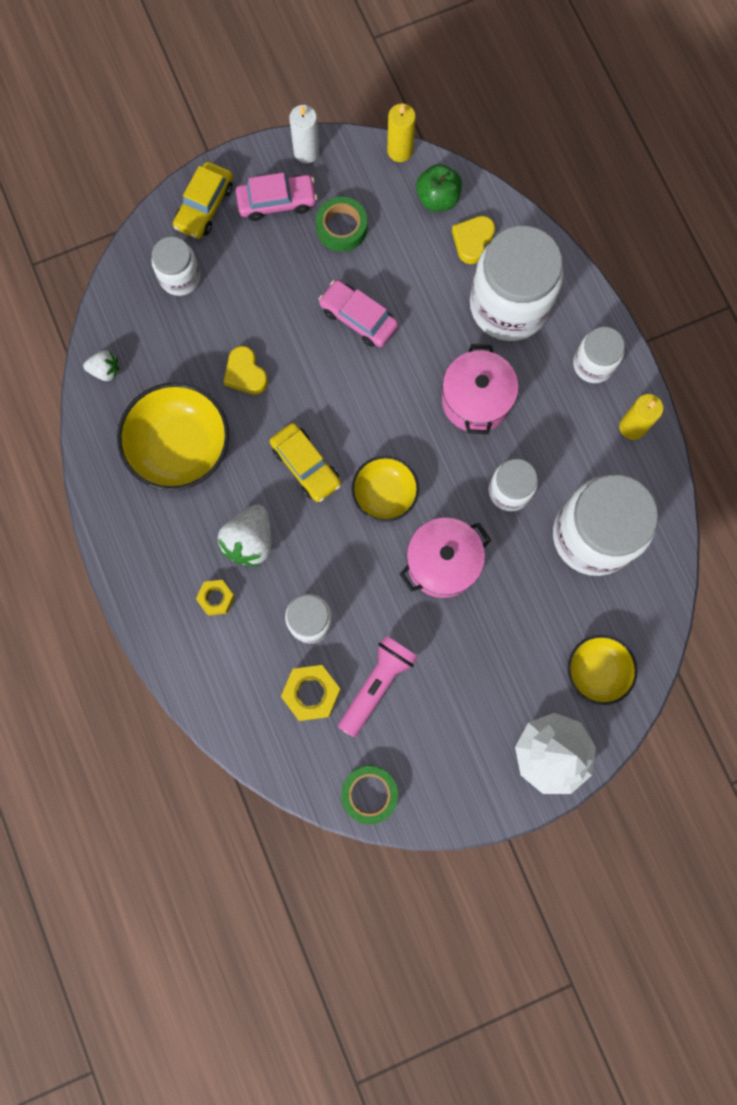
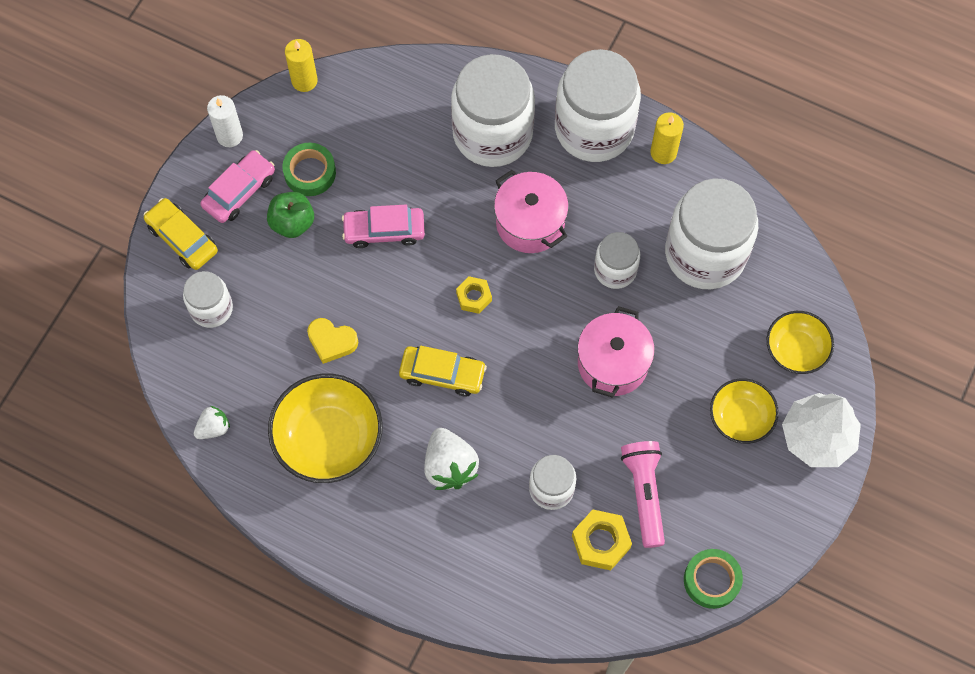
camera: 40 degrees left, 10 degrees down
yellow car [173,161,233,239] -> yellow car turned 150 degrees clockwise [144,198,218,270]
yellow nut [196,580,235,616] -> yellow nut moved to [456,276,492,314]
yellow bowl [351,456,419,522] -> yellow bowl moved to [710,378,779,444]
green apple [416,164,462,211] -> green apple moved to [267,192,314,238]
yellow heart [452,216,495,264] -> none
white jar [573,327,625,383] -> white jar [555,49,641,162], size x1.92

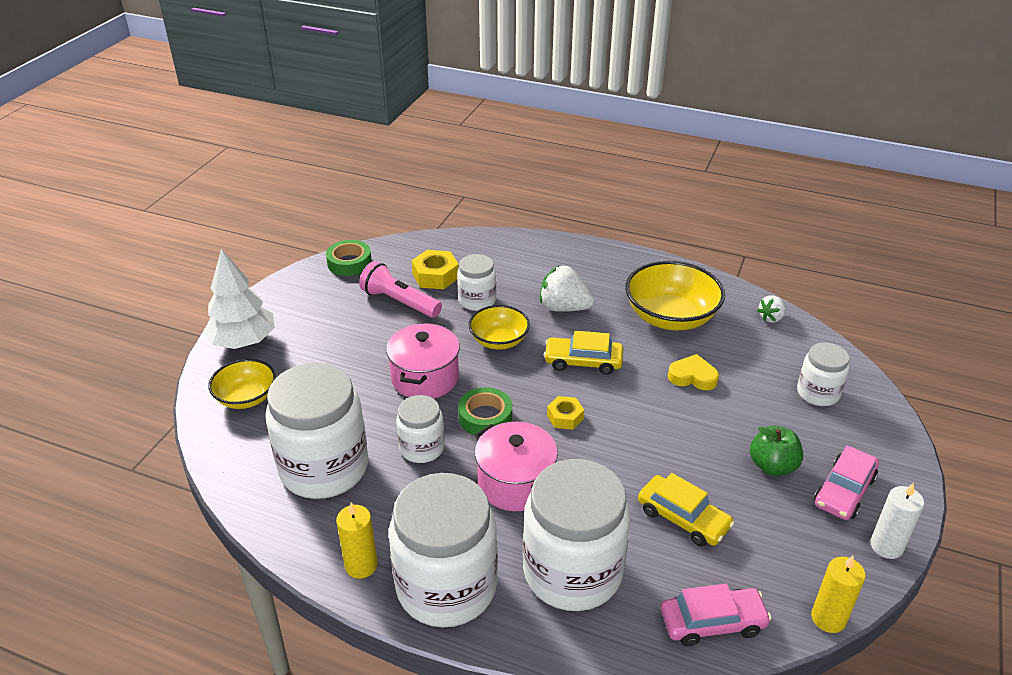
camera: 175 degrees right, 30 degrees down
yellow car [144,198,218,270] -> yellow car moved to [638,473,734,546]
green tape [282,143,336,196] -> green tape moved to [458,387,512,437]
pink car [342,205,425,248] -> pink car moved to [661,584,771,646]
white strawberry [424,428,479,490] -> white strawberry turned 45 degrees counterclockwise [540,266,595,312]
pink flashlight [621,441,665,548] -> pink flashlight turned 135 degrees clockwise [359,261,442,318]
yellow bowl [710,378,779,444] -> yellow bowl moved to [468,305,530,350]

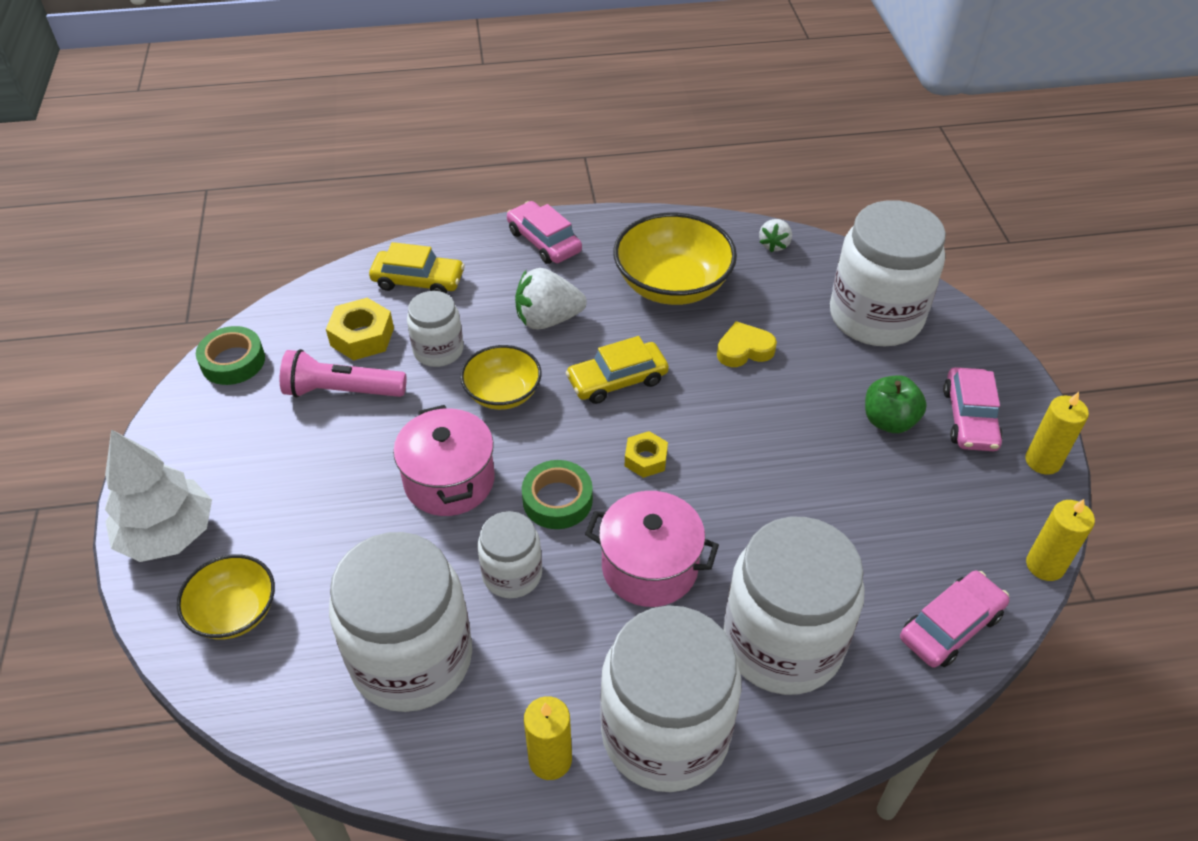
camera: 30 degrees left, 10 degrees up
yellow car [638,473,734,546] -> yellow car moved to [369,242,465,294]
white jar [797,342,849,406] -> white jar [830,200,946,346], size x1.92
white candle [870,483,924,559] -> yellow candle [1026,392,1089,475]
none -> pink car [507,201,582,264]

